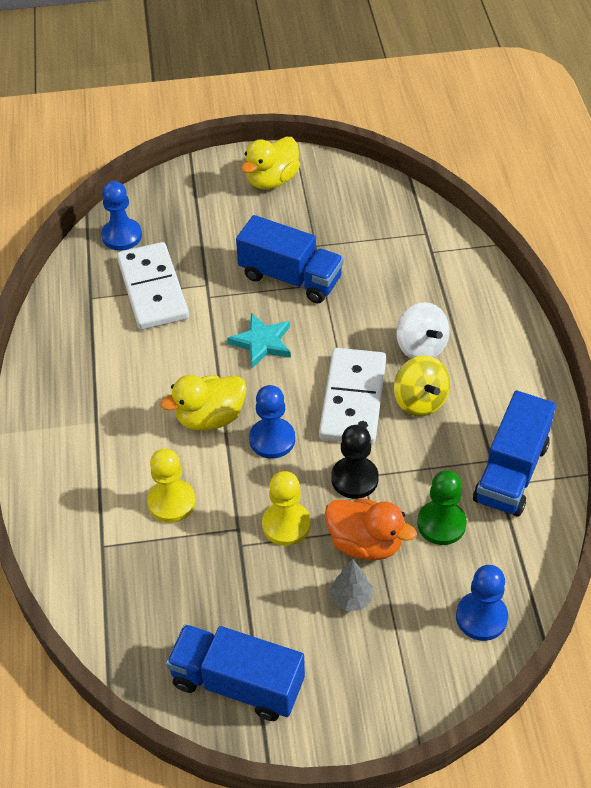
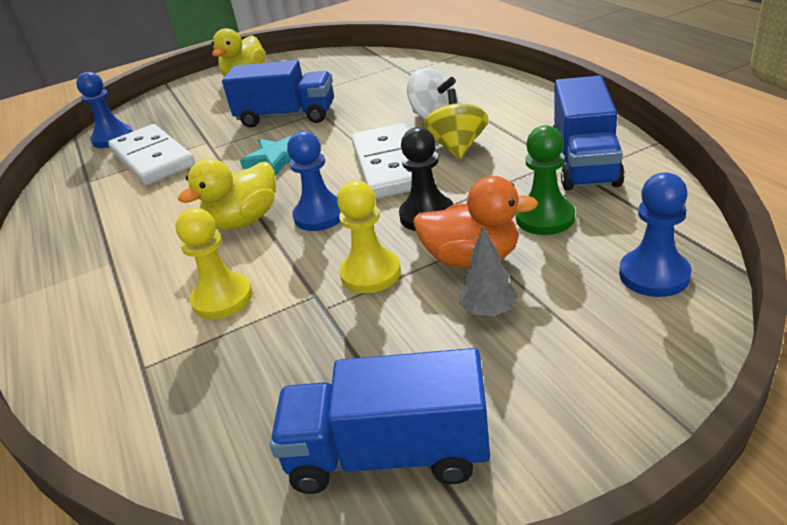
camera: 15 degrees left, 15 degrees down
yellow spinning top [394,356,450,416] -> yellow spinning top turned 135 degrees counterclockwise [423,89,488,159]

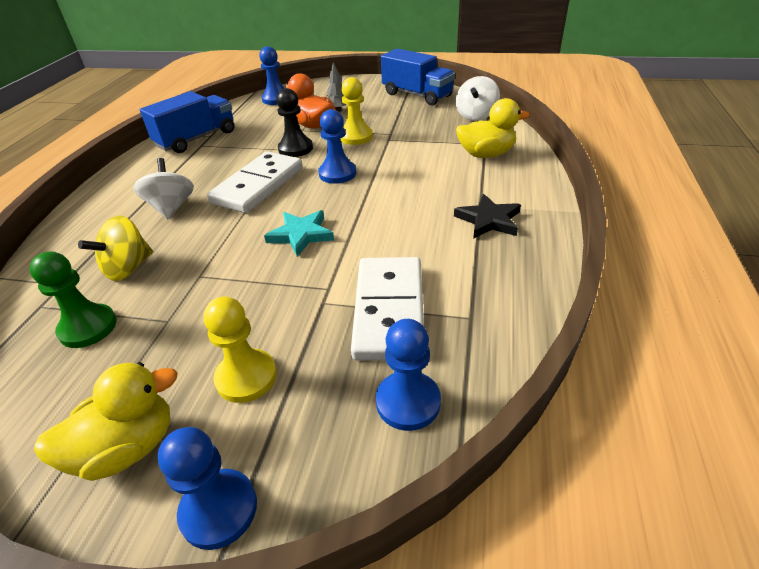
camera: 145 degrees left, 5 degrees up
yellow pawn [176,208,253,319] -> yellow pawn moved to [203,297,277,403]
yellow duck [178,158,275,230] -> yellow duck moved to [456,98,530,158]
blue truck [222,60,334,128] -> none
yellow spinning top [423,89,488,159] -> yellow spinning top moved to [78,216,153,281]
green pawn [516,125,575,235] -> green pawn moved to [29,251,117,348]
none -> blue pawn [158,427,257,550]
none -> black star [454,194,521,239]
none -> white spinning top [456,76,500,121]

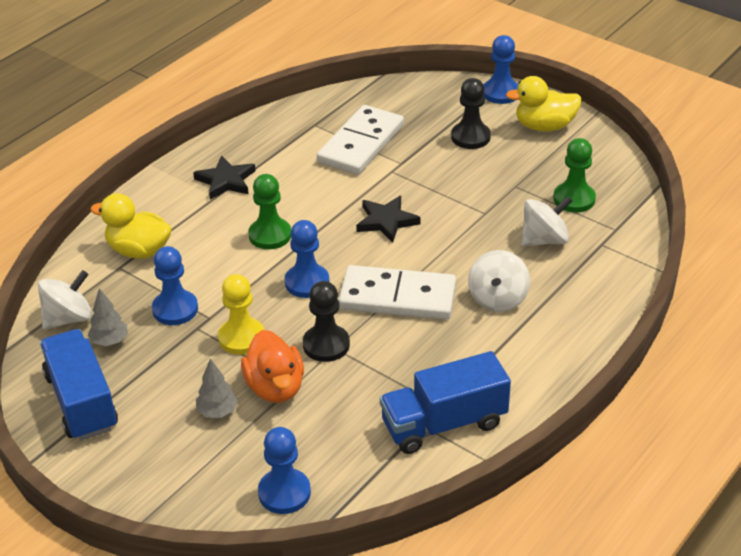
camera: 155 degrees left, 0 degrees up
yellow spinning top [78,216,153,281] -> white spinning top [521,196,572,246]
yellow pawn [203,297,277,403] -> black pawn [451,78,491,149]
white domino [207,151,303,213] -> white domino turned 45 degrees clockwise [338,265,456,320]
turquoise star [264,210,334,257] -> black star [356,196,421,243]
blue pawn [376,319,441,431] -> blue pawn moved to [152,246,198,325]
none -> grey tree [88,288,128,346]
none -> green pawn [248,174,291,249]

